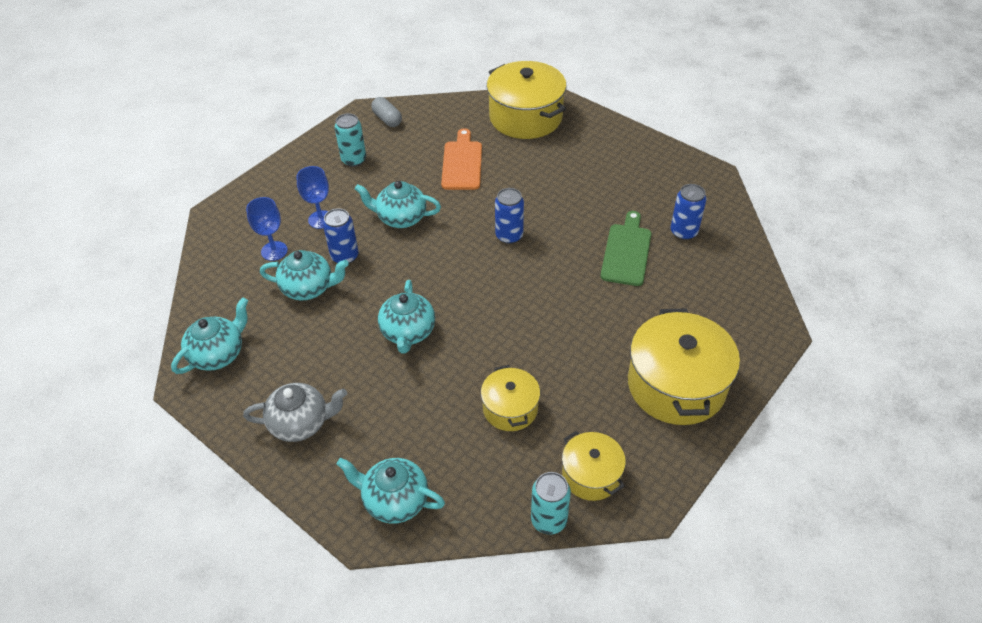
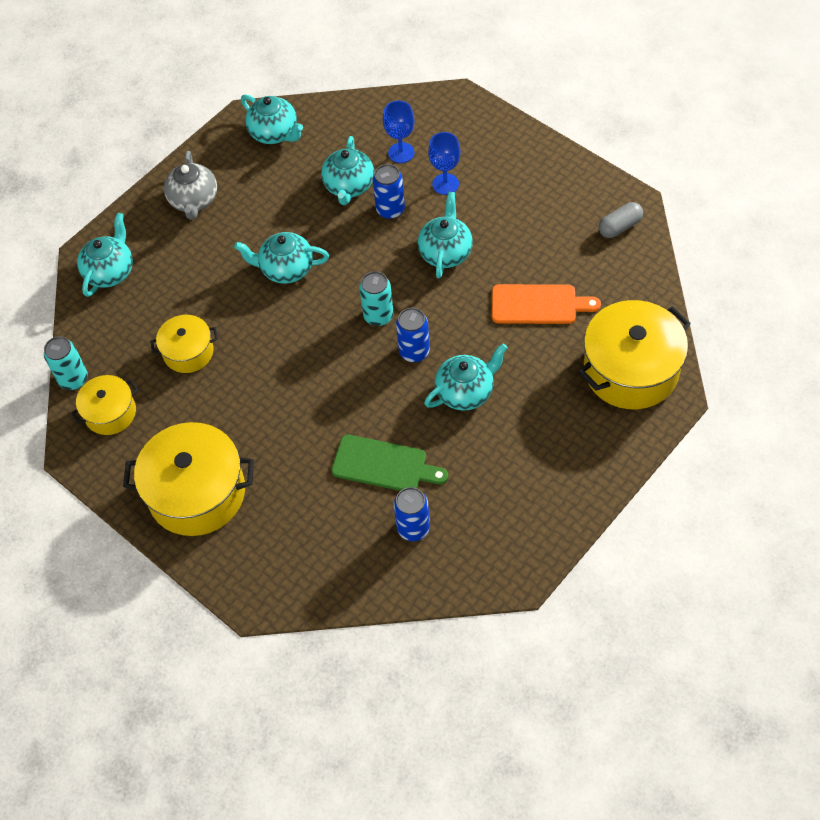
camera: 95 degrees right, 10 degrees up
turquoise can [335,113,366,167] -> turquoise can moved to [359,271,394,326]
none -> turquoise teapot [424,343,508,410]

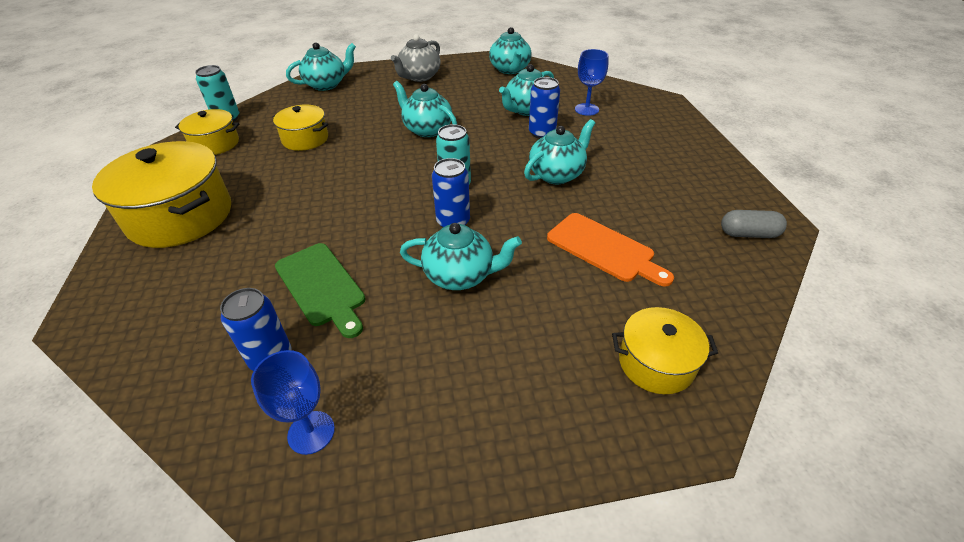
camera: 35 degrees right, 15 degrees down
blue goblet [428,132,460,195] -> blue goblet moved to [251,350,335,455]
yellow pot [578,300,691,409] -> yellow pot [612,307,718,394], size x0.55

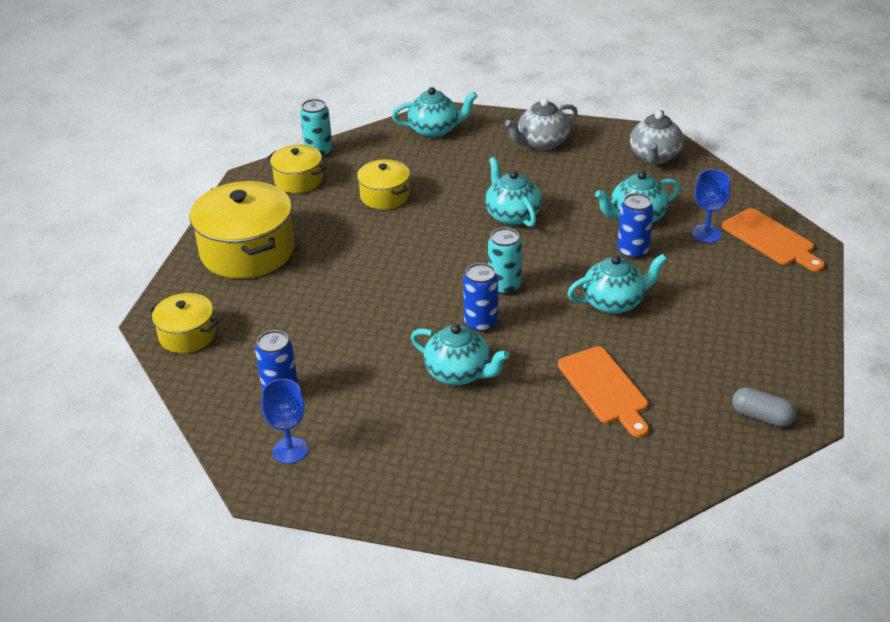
camera: 25 degrees right, 5 degrees down
green cutting board [275,243,366,338] -> none
turquoise teapot [489,27,532,74] -> grey teapot [630,110,684,164]
yellow pot [612,307,718,394] -> yellow pot moved to [149,293,218,353]
none -> orange cutting board [722,208,825,272]

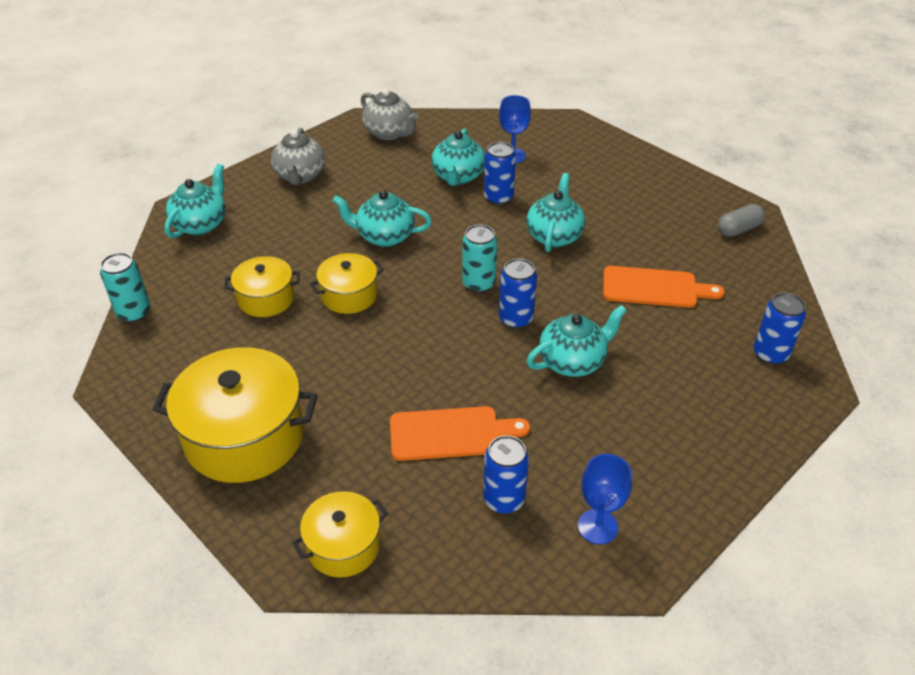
camera: 60 degrees left, 5 degrees up
yellow pot [267,145,326,193] -> yellow pot moved to [310,253,384,314]
orange cutting board [722,208,825,272] -> orange cutting board moved to [390,406,530,461]
none -> blue can [754,293,806,365]

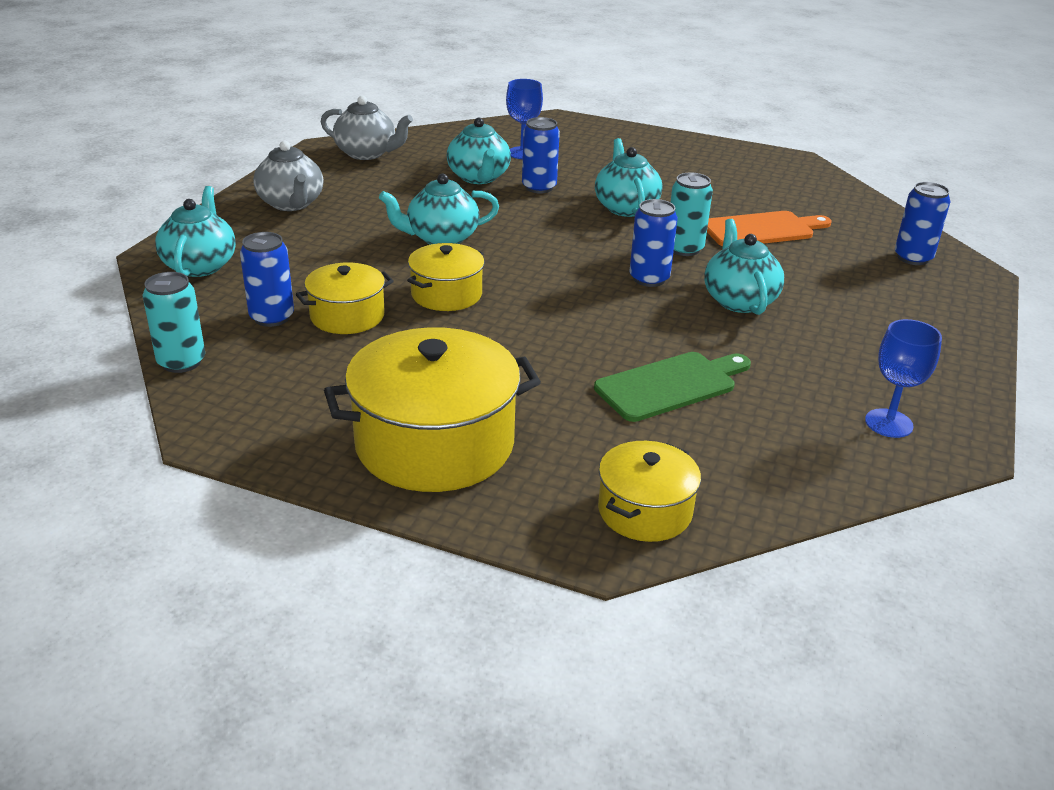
camera: 25 degrees left, 10 degrees down
orange cutting board [390,406,530,461] -> green cutting board [594,352,751,422]
turquoise can [462,224,497,293] -> turquoise can moved to [671,173,713,256]
blue can [483,435,529,514] -> blue can moved to [240,232,294,327]
turquoise teapot [527,305,627,377] -> turquoise teapot turned 45 degrees counterclockwise [704,219,784,315]
grey capsule [718,204,765,237] -> none

